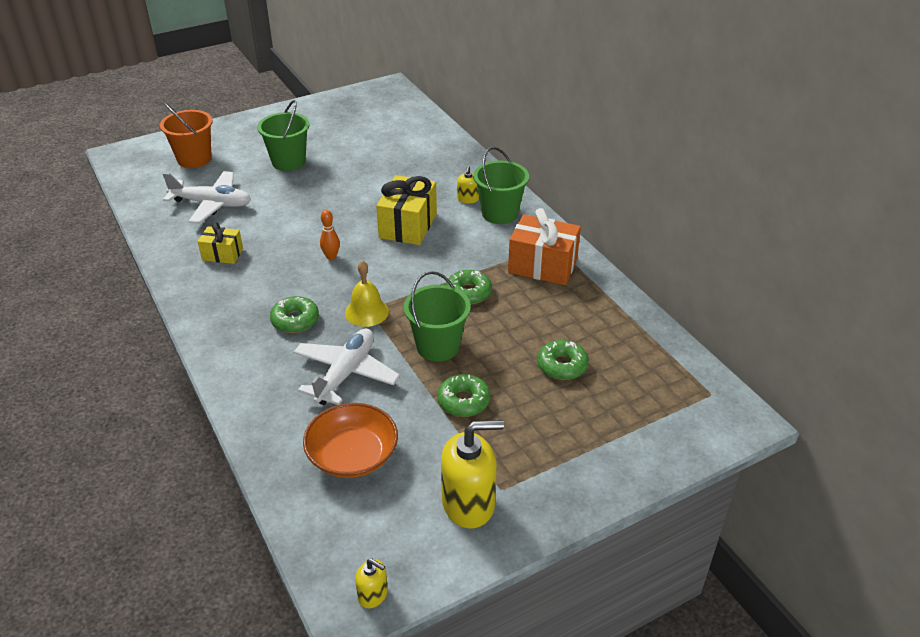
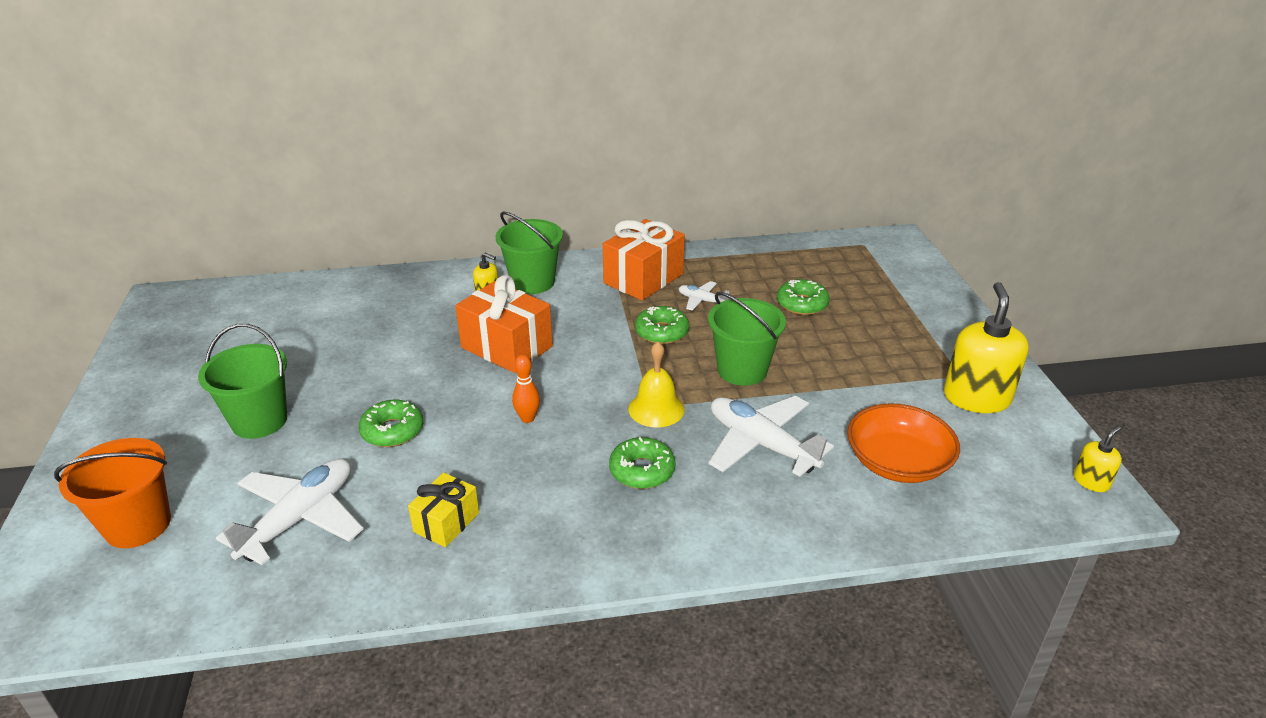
camera: 70 degrees left, 5 degrees down
yellow gift [376,175,437,245] -> orange gift [455,275,553,373]
green donut [437,374,491,417] -> green donut moved to [359,400,423,447]
none -> white plane [679,281,730,311]

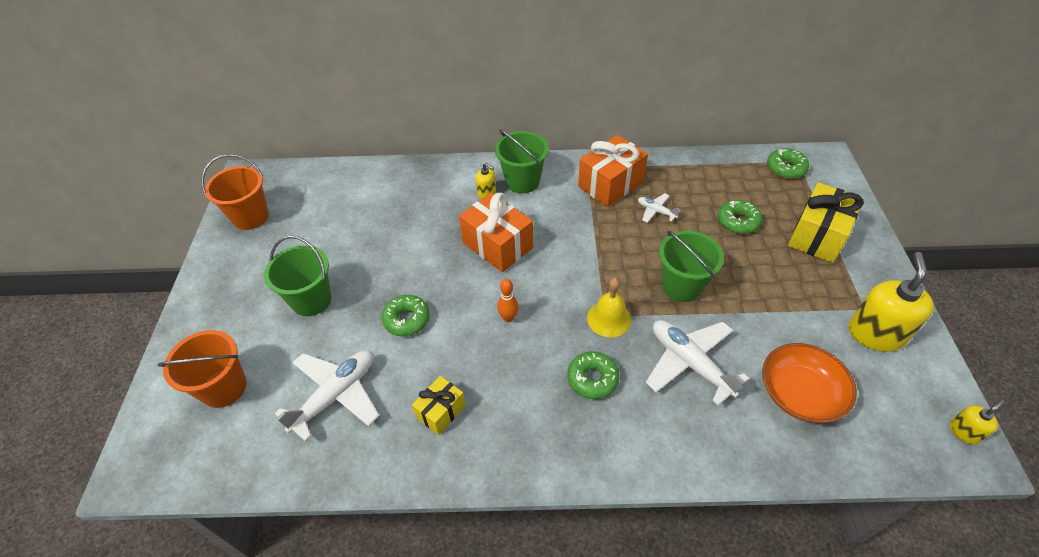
camera: 10 degrees right, 15 degrees up
green donut [635,306,689,344] -> green donut moved to [767,148,809,179]
none -> orange bucket [201,154,269,230]
none -> yellow gift [788,183,864,263]

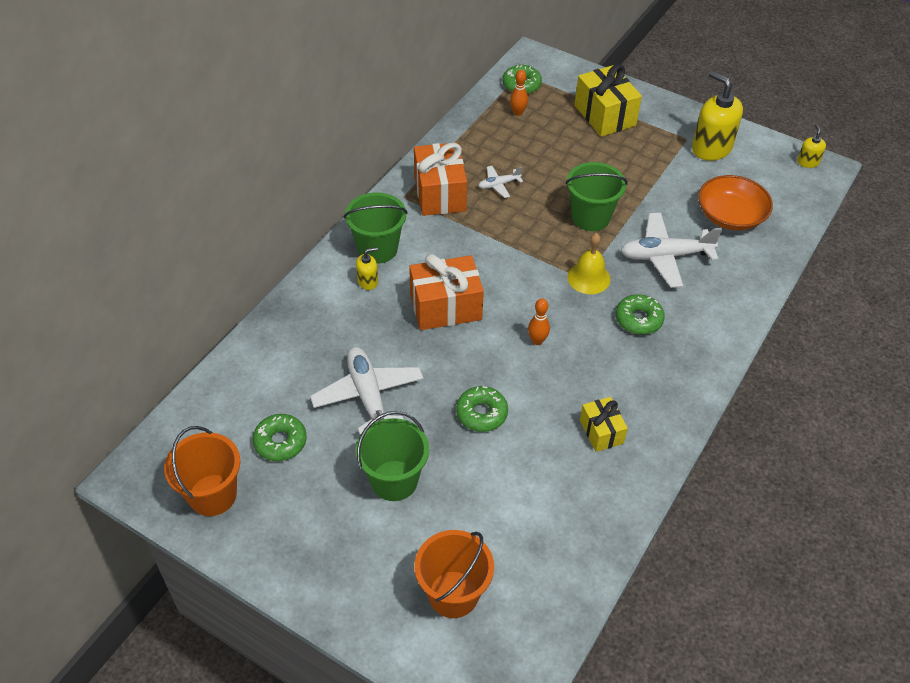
camera: 60 degrees left, 0 degrees up
white plane [275,350,380,442] -> white plane moved to [310,347,423,435]
green donut [718,200,763,234] -> green donut moved to [253,414,307,461]
none -> orange bowling pin [510,70,528,116]

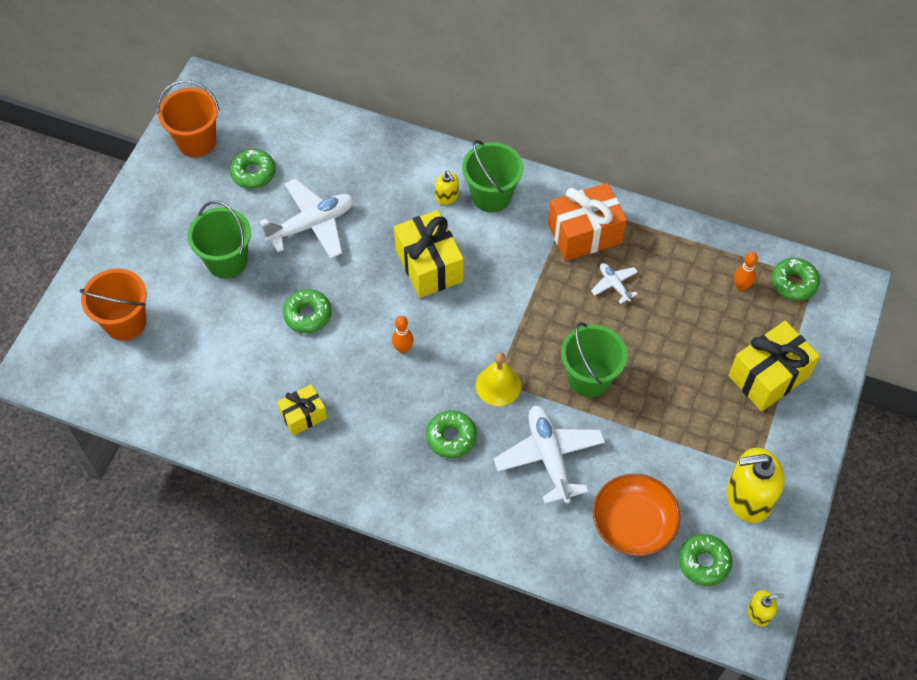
camera: 80 degrees right, 10 degrees up
orange gift [409,254,484,330] -> yellow gift [394,210,464,298]
yellow soap dispenser [692,71,743,161] -> yellow soap dispenser turned 135 degrees counterclockwise [726,448,785,523]
none -> green donut [678,534,732,586]

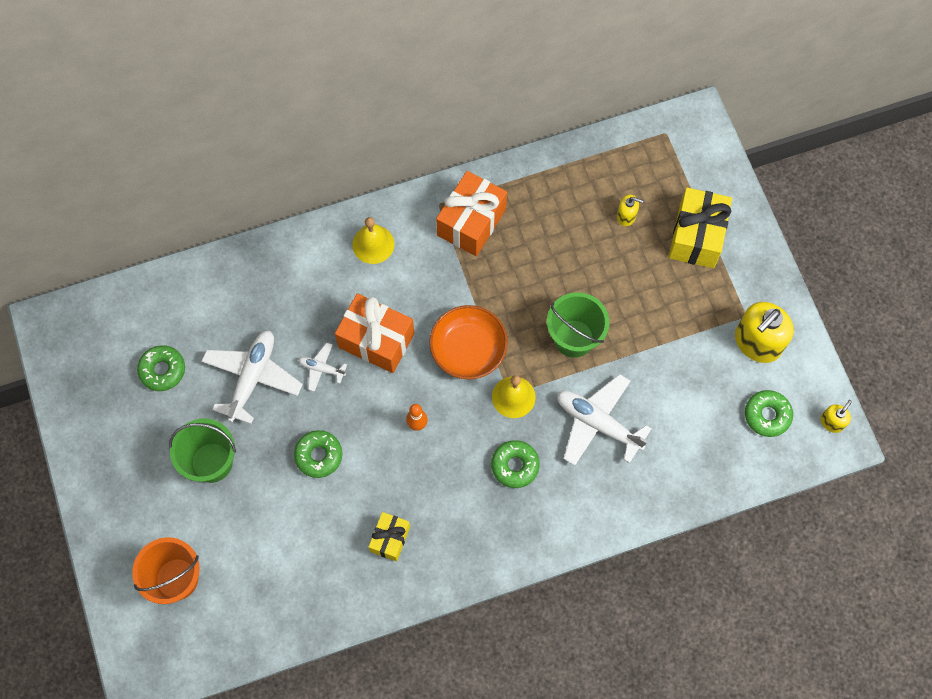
camera: 40 degrees left, 10 degrees up
orange bucket [157,80,219,157] -> none
yellow gift [394,210,464,298] -> orange gift [335,293,414,373]
yellow soap dispenser [435,171,459,205] -> yellow soap dispenser moved to [617,195,644,226]
green bucket [462,140,523,212] -> yellow bell [352,217,395,264]
white plane [591,263,638,304] -> white plane moved to [299,343,347,392]
orange bowl [593,474,680,556] -> orange bowl moved to [429,305,508,379]
orange bowling pin [734,252,758,291] -> none
green donut [771,258,820,301] -> none

